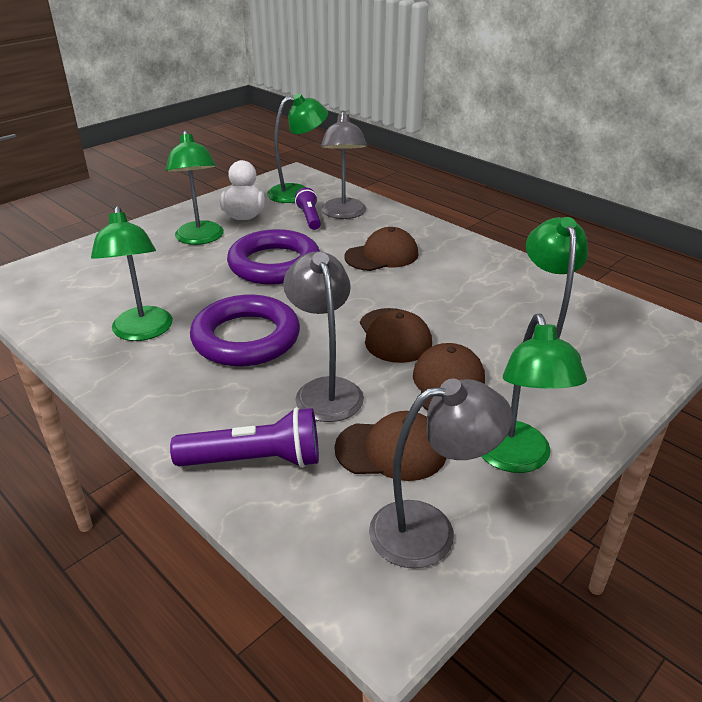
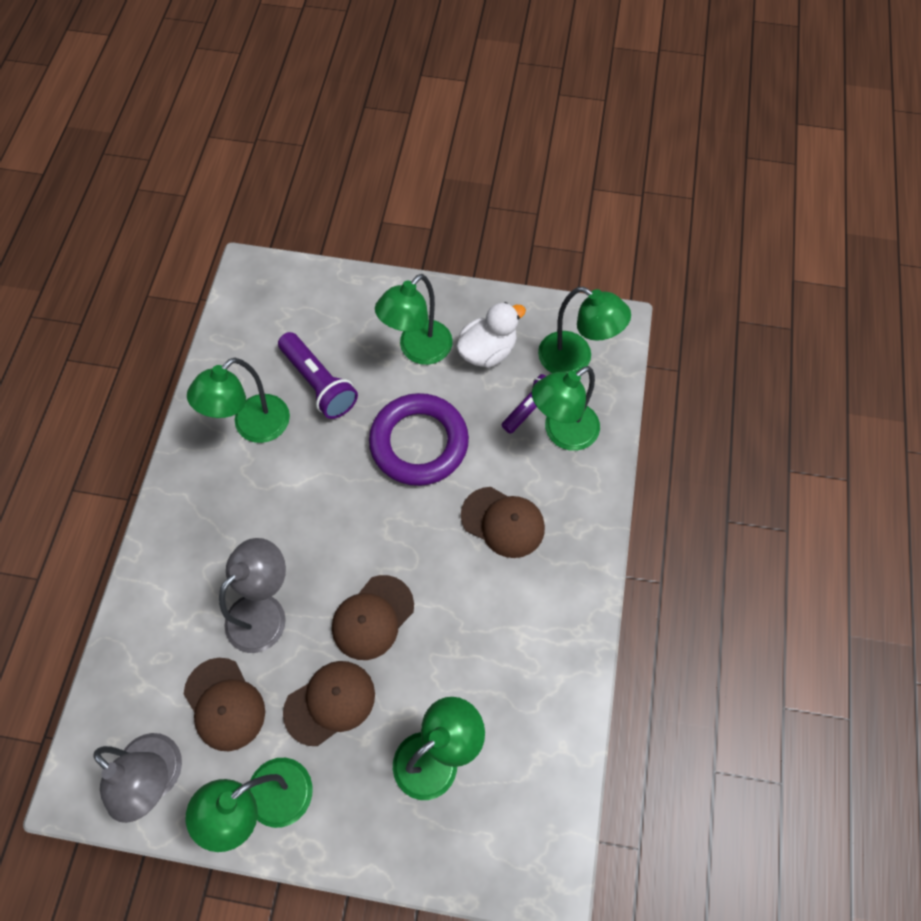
camera: 55 degrees right, 30 degrees up
purple flashlight [170,407,319,468] -> purple flashlight moved to [278,332,358,419]
purple ring [190,295,300,367] -> none
grey lamp [321,110,367,219] -> green lamp [532,366,600,451]

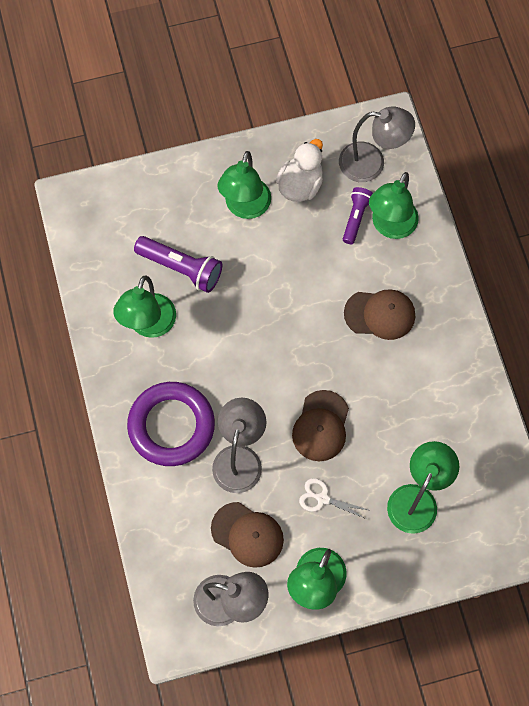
camera: 25 degrees left, 5 degrees up
brown cap [283,661,375,746] -> white scissors [299,478,371,520]
purple ring [369,393,469,486] -> purple ring moved to [127,382,215,466]
green lamp [538,287,631,373] -> grey lamp [339,107,415,182]

